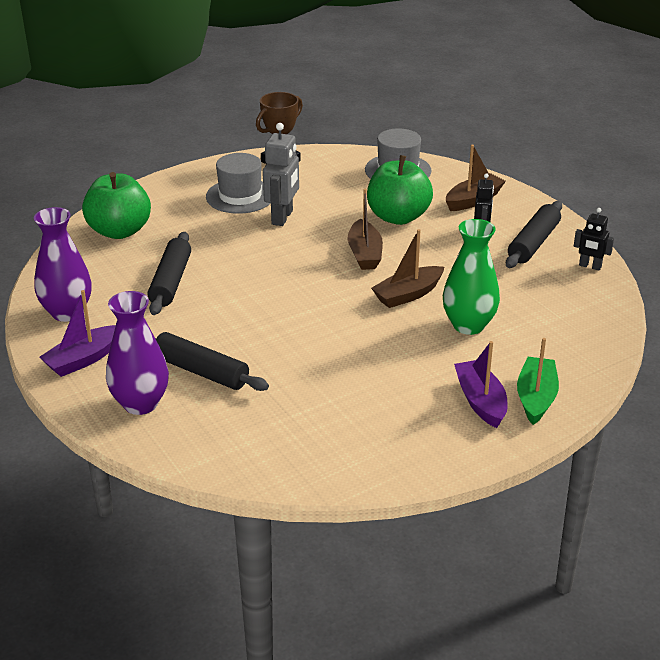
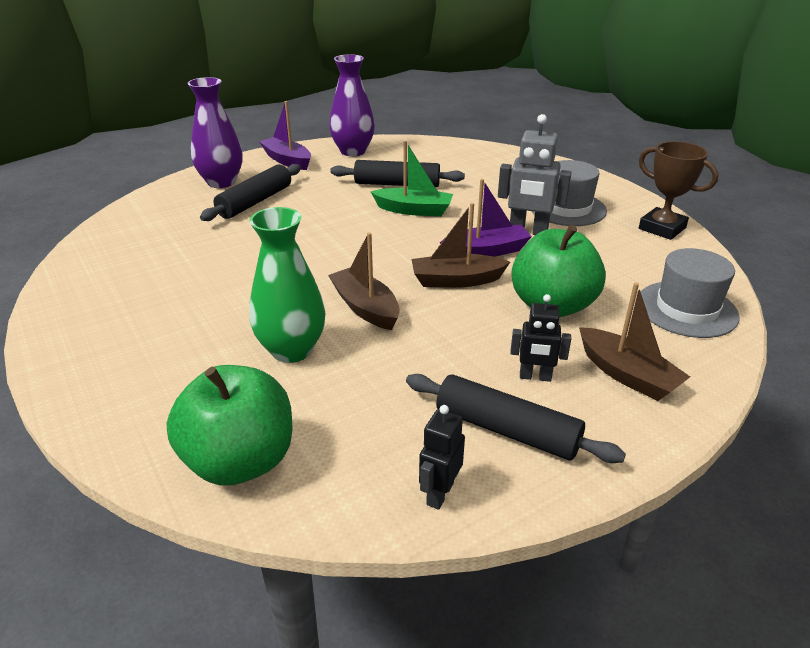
camera: 90 degrees right, 0 degrees up
green apple [82,172,151,239] -> green apple moved to [166,365,293,486]
purple boat [454,341,507,428] -> purple boat moved to [440,179,532,257]
green boat [517,338,559,425] -> green boat moved to [370,141,453,216]

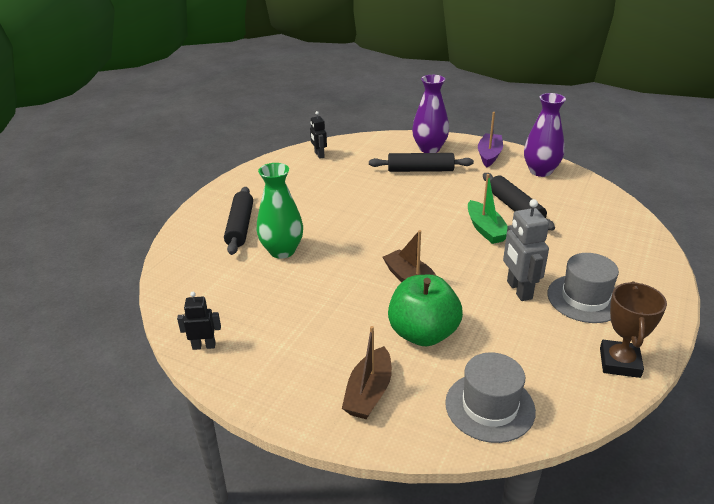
camera: 60 degrees right, 0 degrees up
green apple [166,365,293,486] -> none
brown boat [328,232,400,330] -> none
black rolling pin [406,374,626,463] -> black rolling pin moved to [224,187,253,255]
purple boat [440,179,532,257] -> none
black robot [510,294,571,382] -> black robot moved to [310,111,327,159]

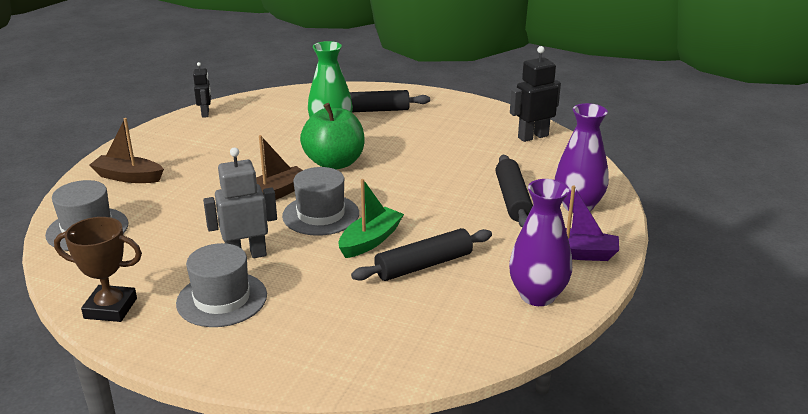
camera: 85 degrees right, 5 degrees down
black robot [310,111,327,159] -> black robot [510,46,561,142], size x1.65
green apple [388,275,463,347] -> green apple moved to [300,103,365,170]
green boat [468,174,508,244] -> green boat turned 150 degrees clockwise [339,179,404,258]
none -> grey hat [282,167,359,236]

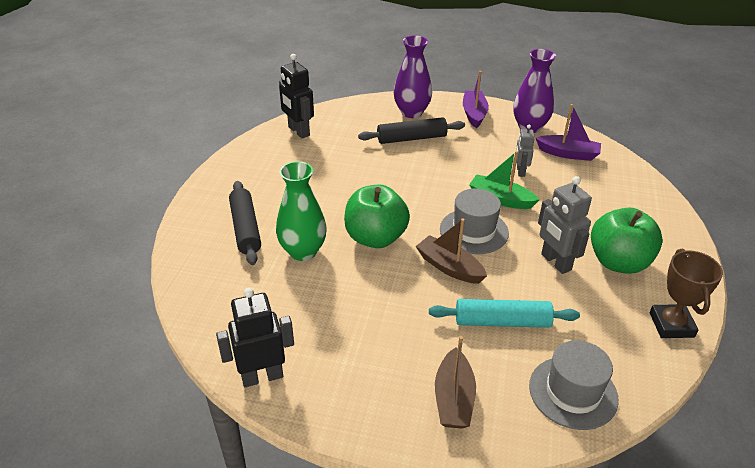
camera: 100 degrees left, 10 degrees up
grey hat [176,243,267,327] -> green apple [591,207,663,274]
black robot [193,62,211,118] -> black robot [216,288,294,387], size x1.65
black rolling pin [351,228,492,281] -> grey robot [516,125,535,177]
none -> turquoise rolling pin [429,299,580,328]
none -> purple boat [536,104,601,161]

